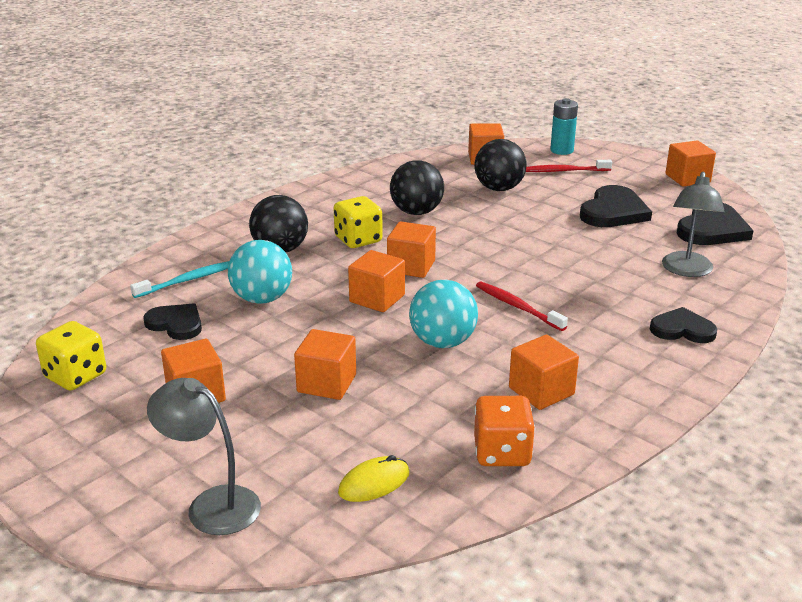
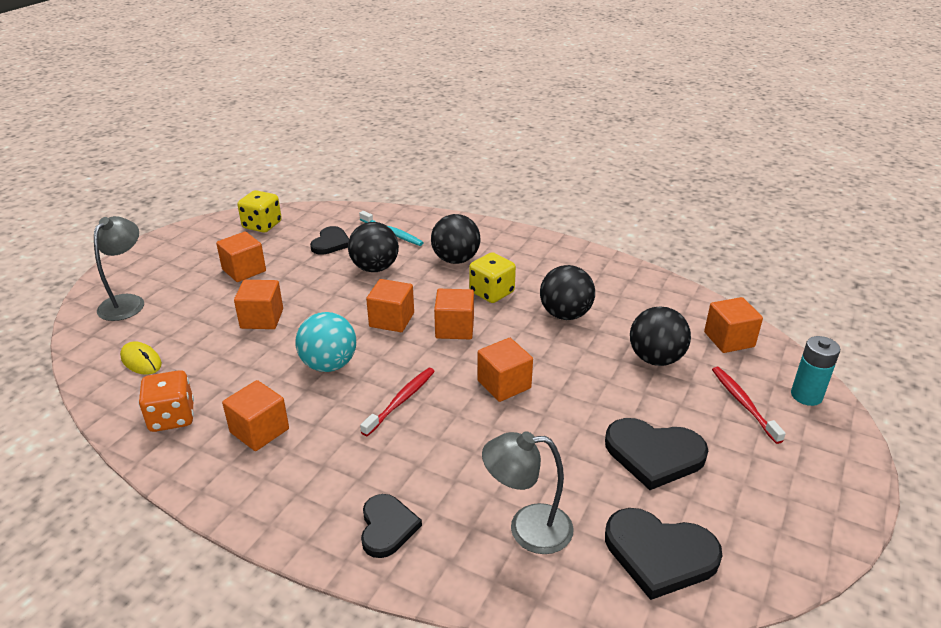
camera: 75 degrees right, 5 degrees up
turquoise ball [228,240,292,304] -> black ball [348,222,399,272]
orange cube [666,141,716,187] -> orange cube moved to [477,338,533,402]

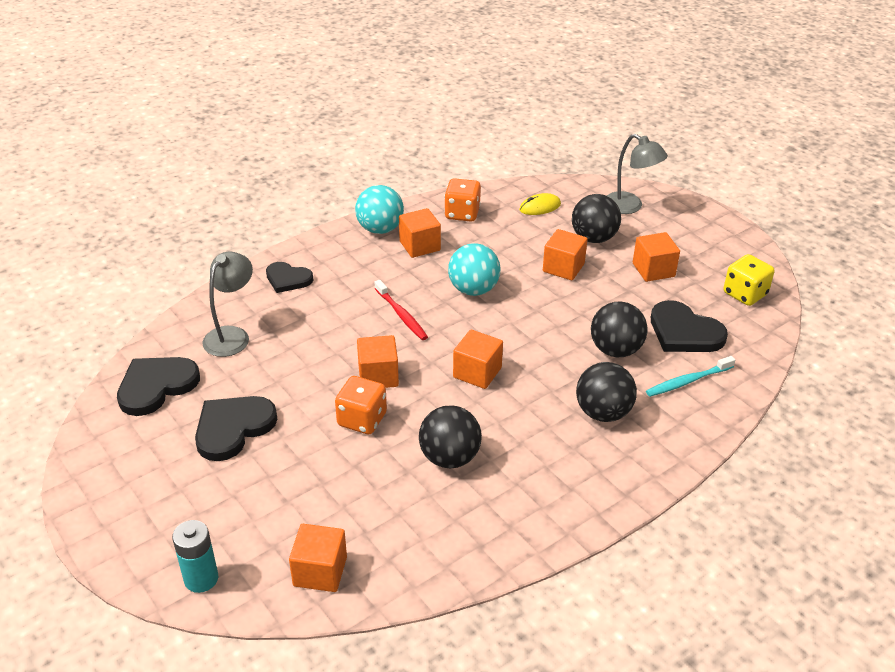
camera: 115 degrees right, 5 degrees up
black heart [310,226,349,255] -> black heart [651,300,728,352], size x1.53
orange cube [366,279,414,332] -> none
yellow dice [469,252,516,303] -> none
black ball [630,306,691,366] -> black ball moved to [572,194,621,243]
red toothbrush [712,367,786,444] -> none
none -> orange dice [335,376,387,434]
none -> turquoise ball [355,185,404,234]

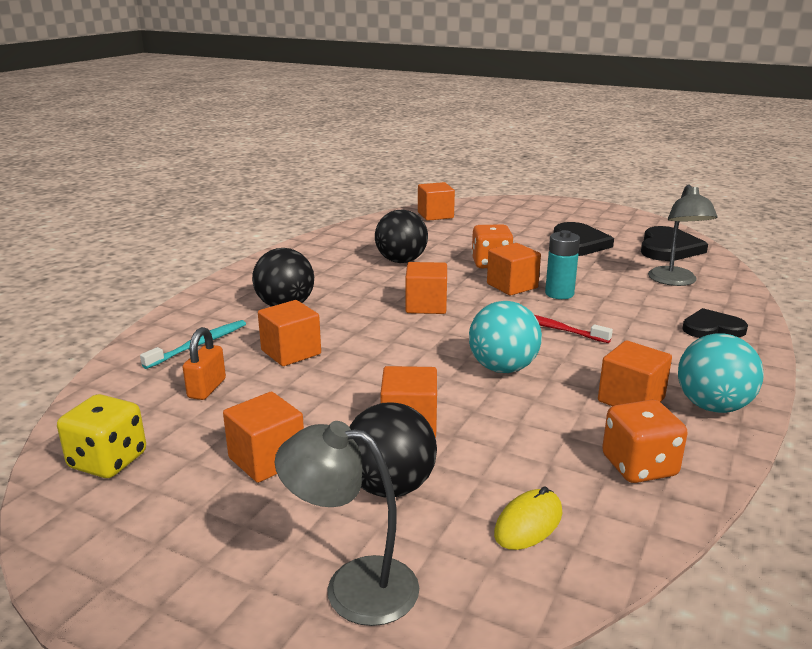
camera: 155 degrees right, 15 degrees down
turquoise battery [172,520,218,593] -> turquoise battery moved to [545,230,580,299]
black ball [591,302,647,357] -> orange cube [258,300,321,366]
black heart [651,300,728,352] -> orange padlock [183,327,226,400]

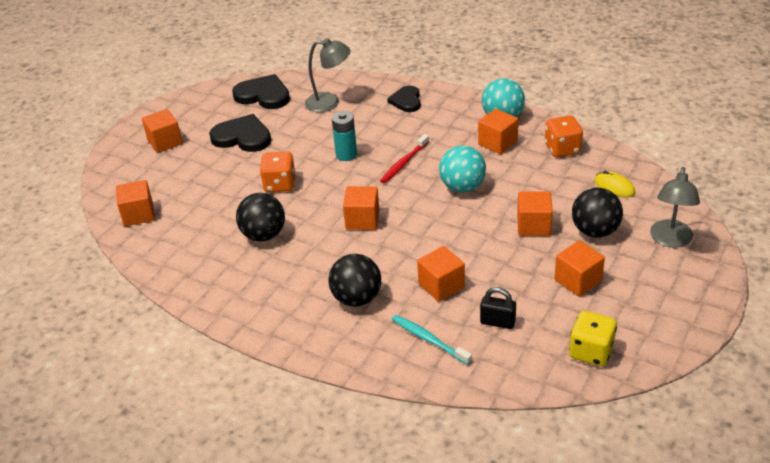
camera: 85 degrees left, 15 degrees up
orange padlock [183,327,226,400] -> black padlock [480,287,516,329]
orange cube [487,243,541,295] -> orange cube moved to [142,109,183,153]

